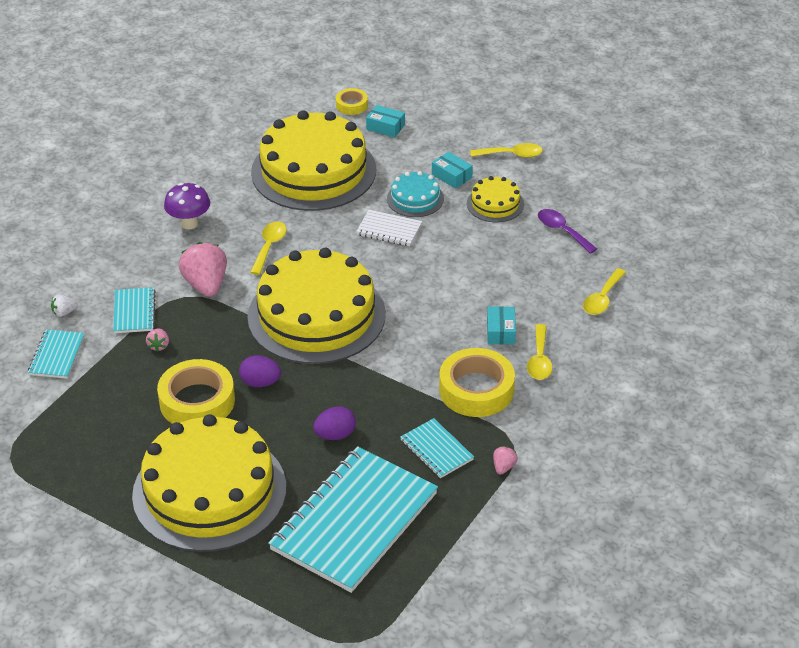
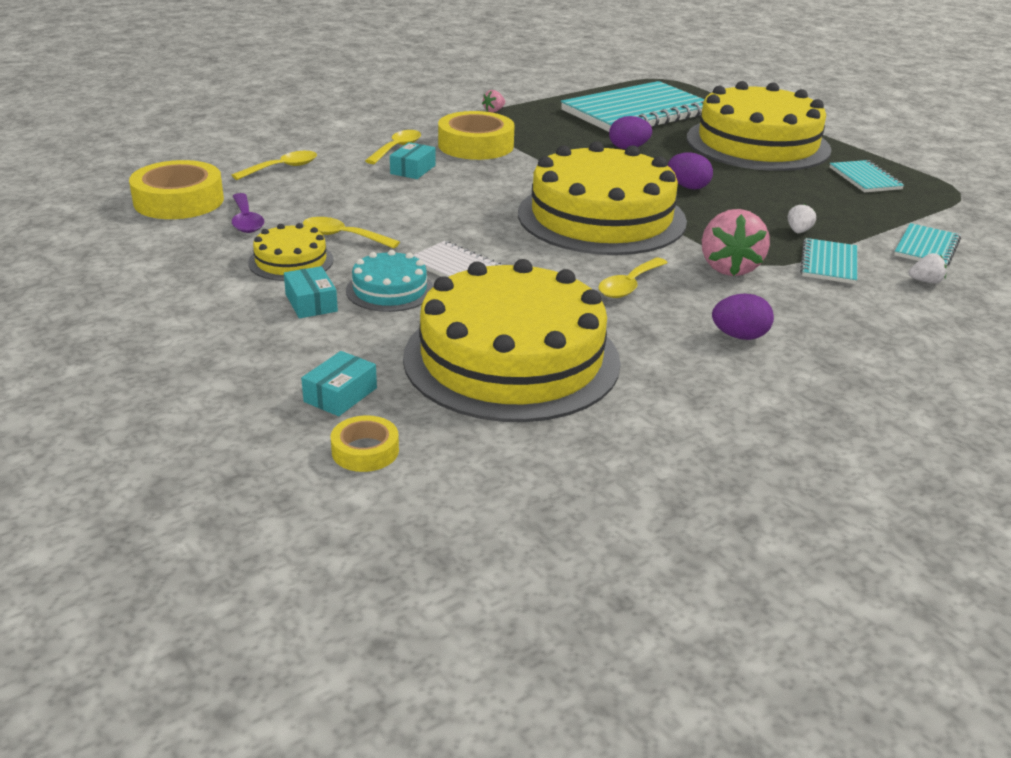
camera: 160 degrees left, 10 degrees down
pink strawberry [146,329,169,352] -> white strawberry [788,204,816,233]
yellow tape [157,359,235,424] -> yellow tape moved to [129,160,224,219]
purple mushroom [164,183,210,229] -> purple egg [712,294,774,340]
turquoise box [366,105,405,138] -> turquoise box turned 75 degrees clockwise [301,351,377,416]
turquoise notebook [400,418,474,478] -> turquoise notebook moved to [830,160,904,192]
yellow spoon [470,143,543,158] -> yellow spoon moved to [303,217,400,248]

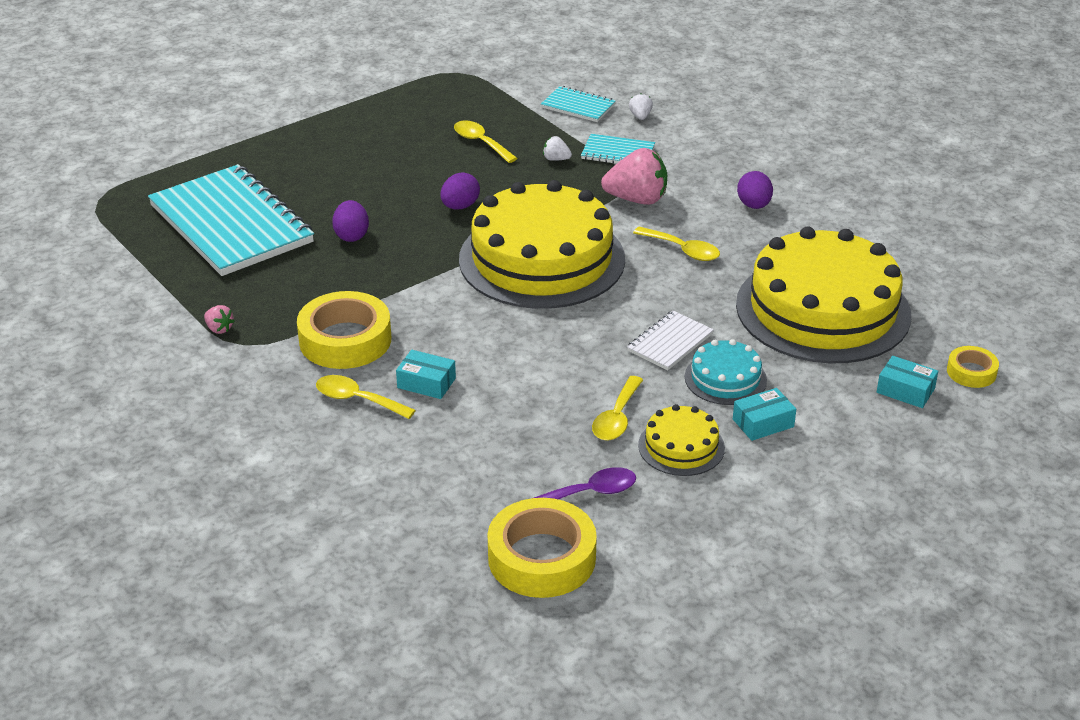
camera: 90 degrees left, 5 degrees up
yellow spoon [232,151,317,180] -> yellow spoon moved to [454,120,518,163]
yellow cake [687,81,831,171] -> none
turquoise notebook [830,160,904,192] -> none

